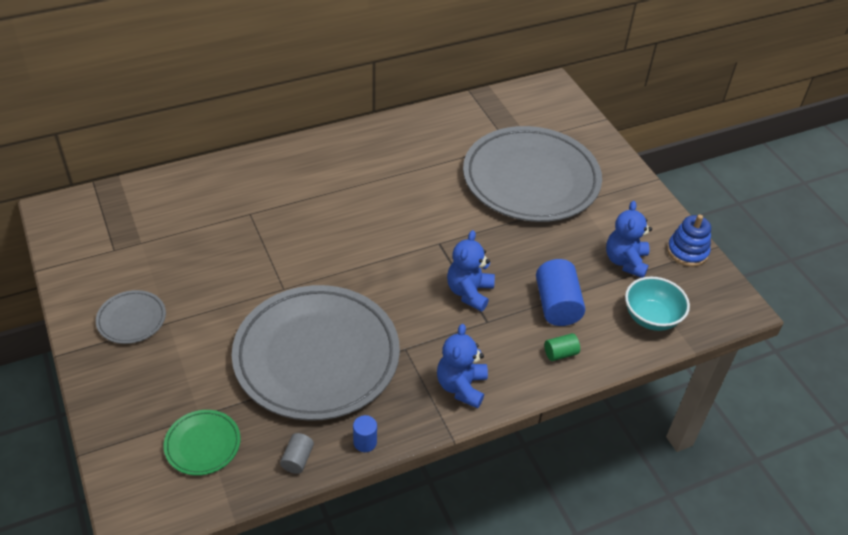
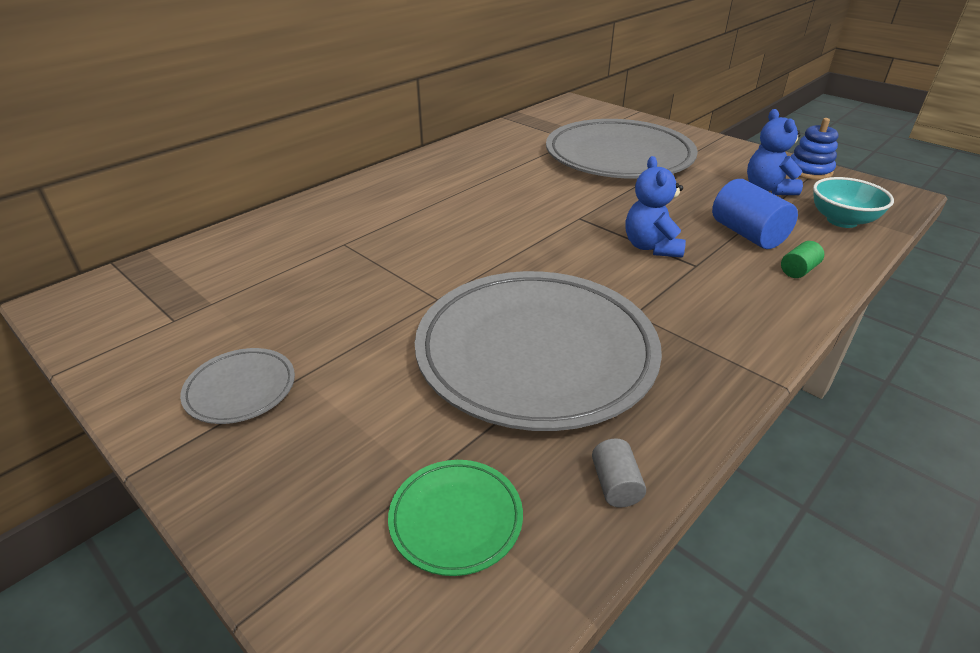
camera: 20 degrees left, 10 degrees down
blue cylinder [353,415,377,452] -> none
blue teddy bear [437,324,488,408] -> none

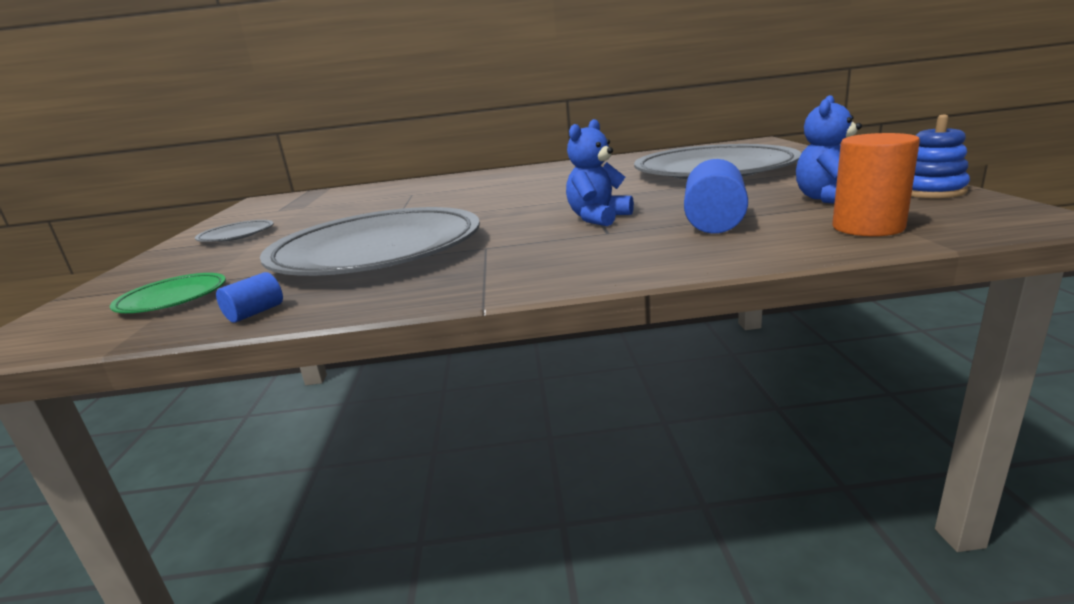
camera: 45 degrees right, 15 degrees down
grey cylinder [592,438,646,507] -> blue cylinder [216,272,283,323]
green cylinder [781,241,824,278] -> none
turquoise bowl [813,177,894,228] -> orange cylinder [832,133,920,236]

